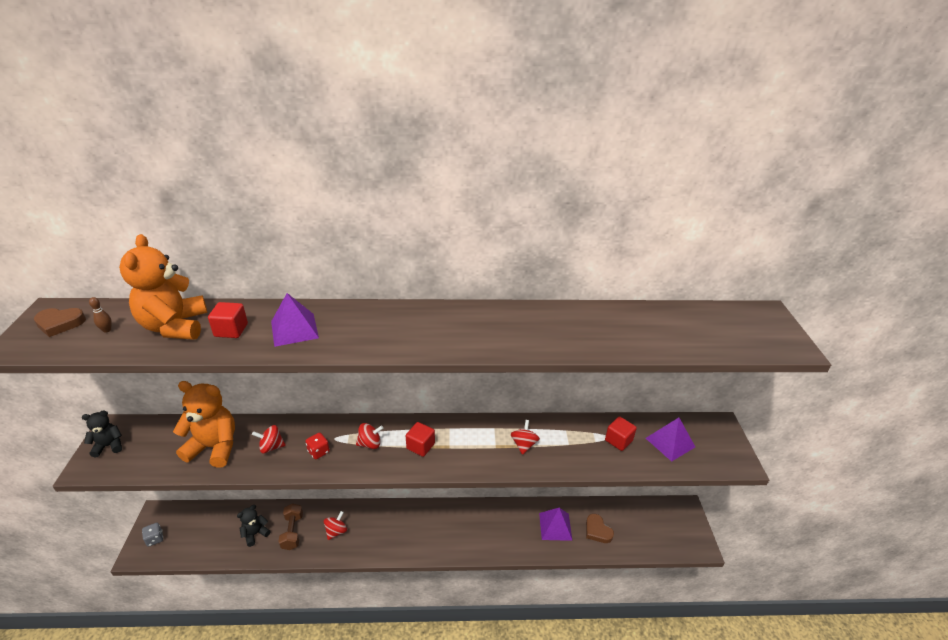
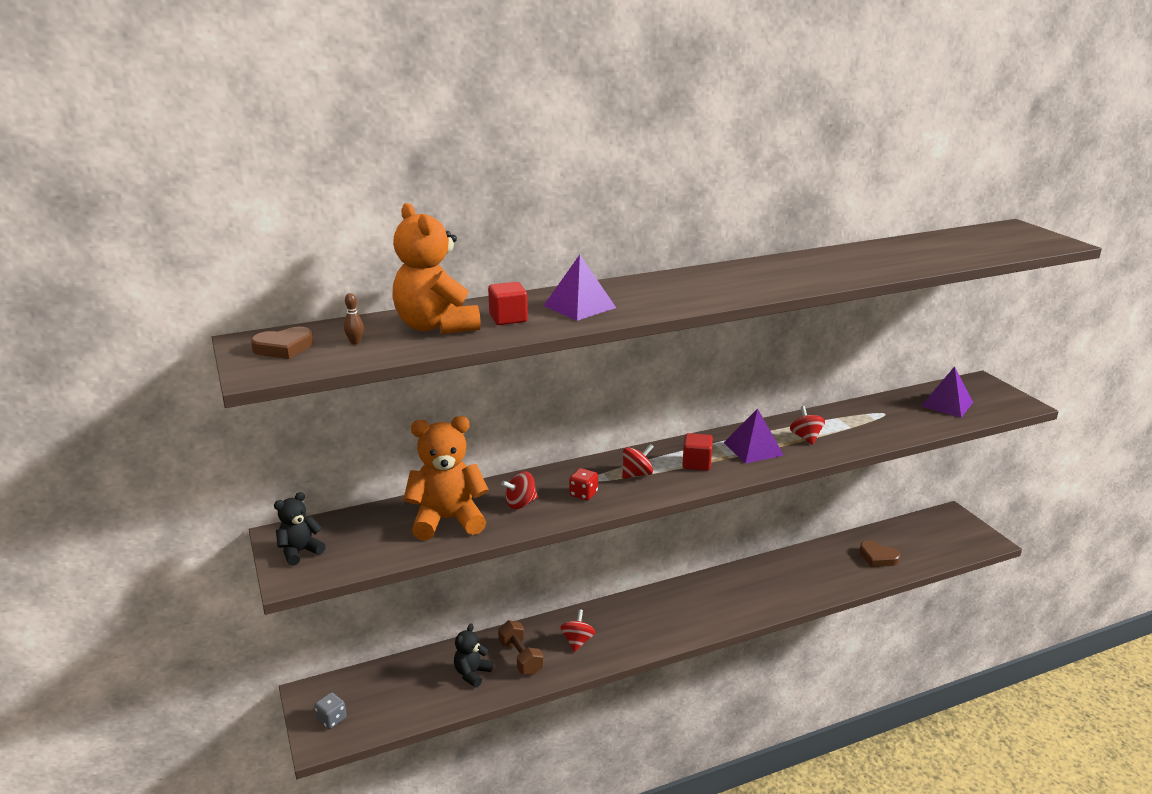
camera: 20 degrees left, 10 degrees down
purple pyramid [539,508,572,541] -> purple pyramid moved to [724,408,784,464]
red cube [605,417,637,451] -> none

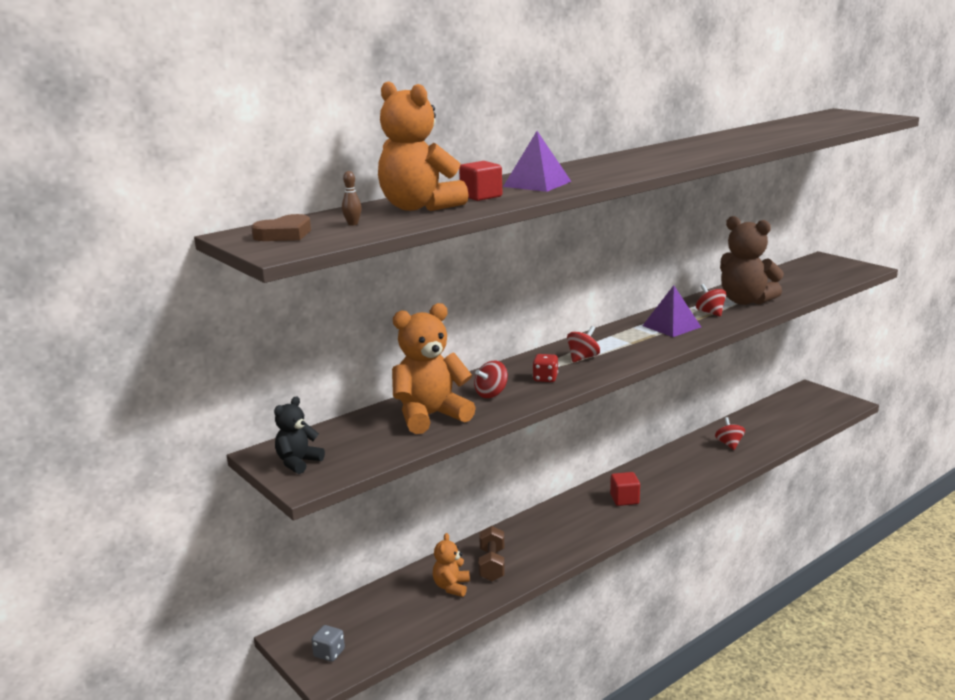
camera: 15 degrees left, 5 degrees down
black teddy bear [454,624,493,688] -> orange teddy bear [433,533,470,597]
brown dumbbell [498,620,544,675] -> brown dumbbell turned 45 degrees clockwise [478,526,505,581]
red spinning top [560,609,595,652] -> red spinning top moved to [715,417,745,450]
red cube [682,433,713,471] -> red cube moved to [610,472,640,506]
brown heart [859,540,900,567] -> none
purple pyramid [920,366,973,418] -> none
none -> brown teddy bear [720,216,784,305]

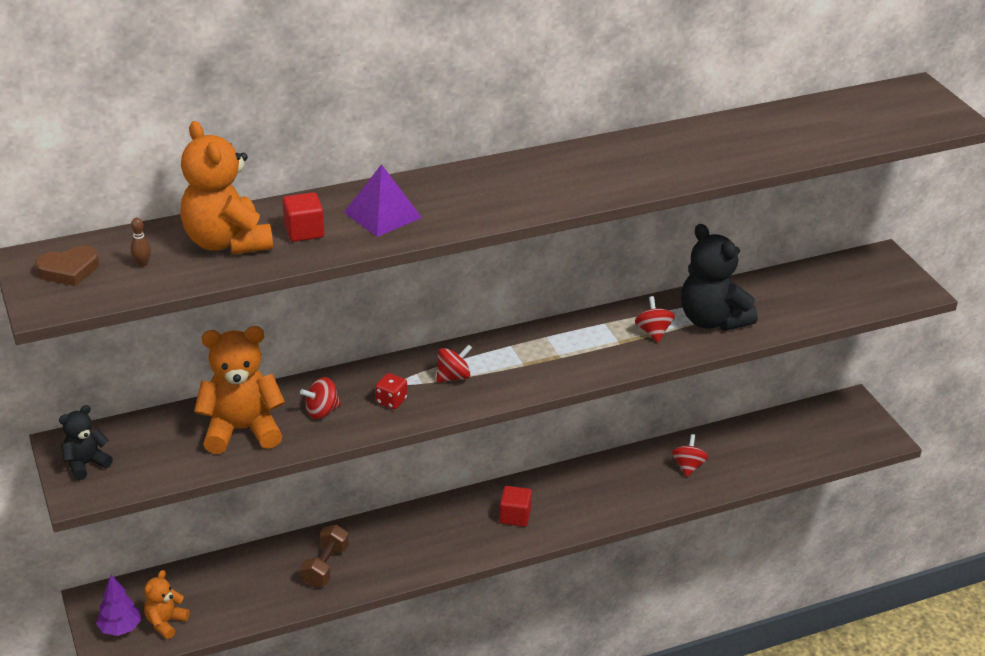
camera: 15 degrees right, 15 degrees up
grey dice [312,625,345,662] -> purple tree [96,575,141,636]
orange teddy bear [433,533,470,597] -> orange teddy bear moved to [144,570,190,639]
purple pyramid [643,285,701,337] -> none
brown teddy bear [720,216,784,305] -> black teddy bear [681,224,758,331]

